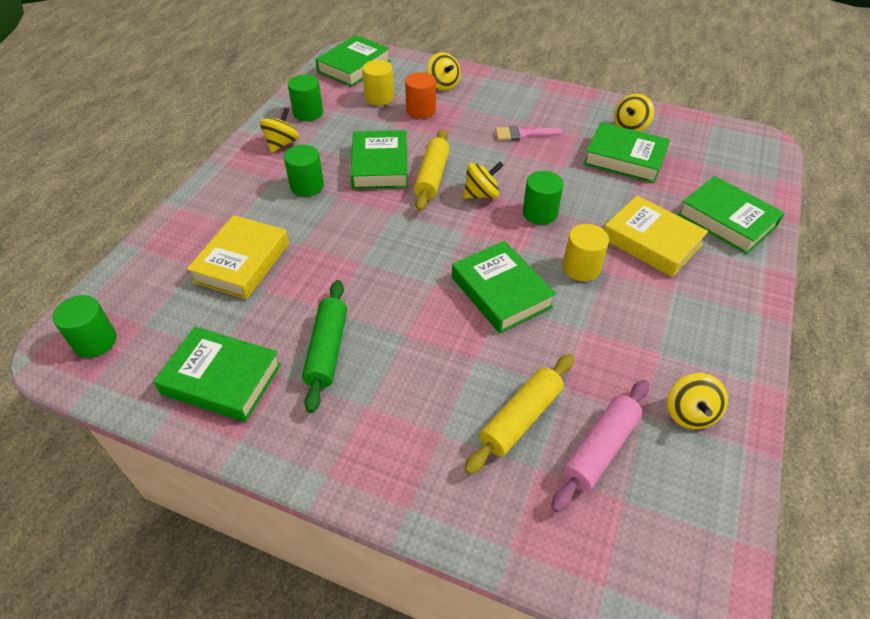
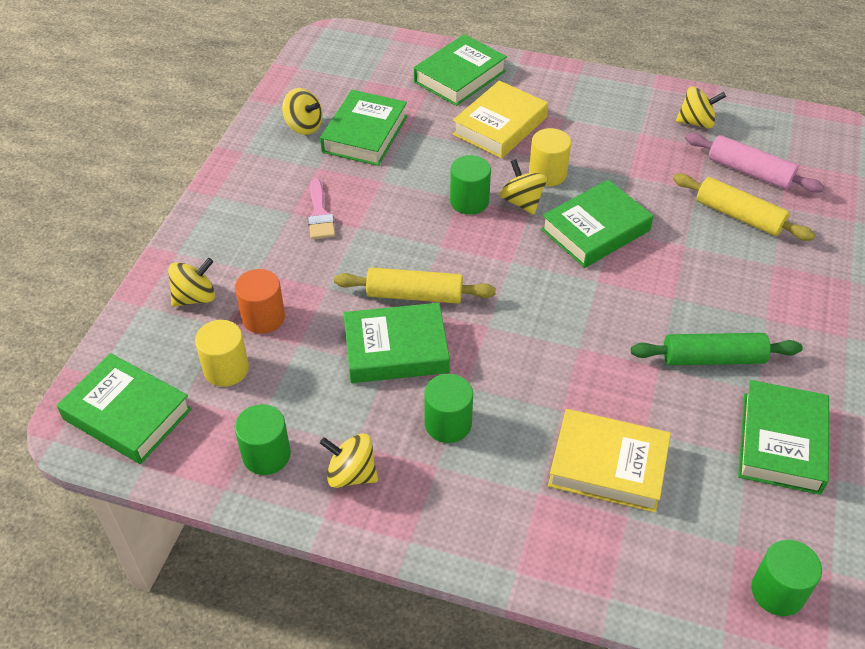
camera: 95 degrees left, 0 degrees up
yellow spinning top [463,162,504,199] -> yellow spinning top moved to [500,159,547,215]

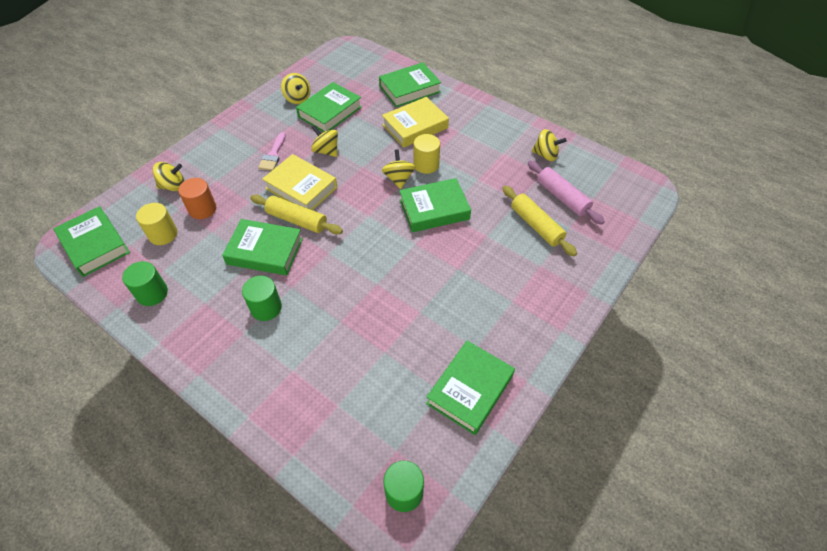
camera: 20 degrees right, 5 degrees up
yellow spinning top [320,434,378,488] -> yellow spinning top moved to [311,125,338,157]
green cylinder [450,155,491,215] -> none
yellow book [548,409,671,513] -> yellow book moved to [262,154,337,210]
green rolling pin [631,333,803,365] -> none

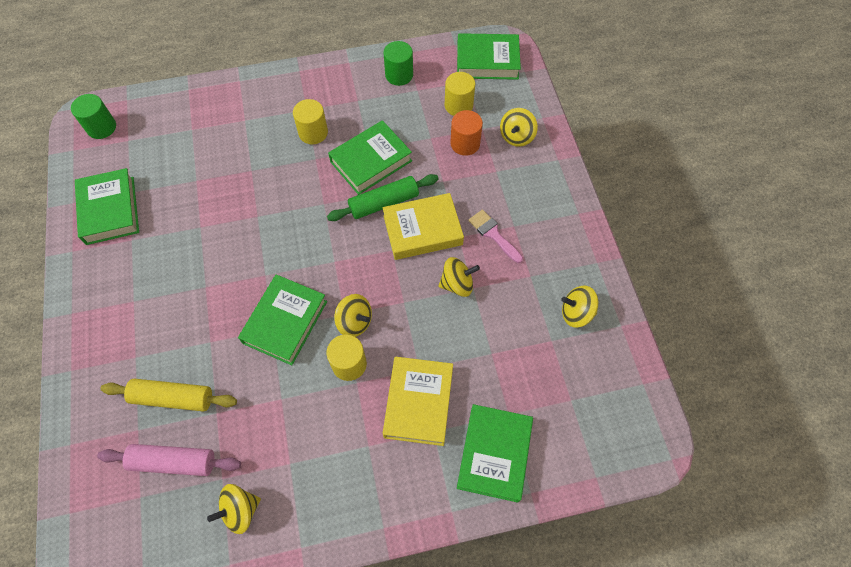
camera: 130 degrees right, 10 degrees up
green cylinder [242,276,282,321] -> yellow cylinder [293,99,328,144]
yellow rolling pin [250,195,343,235] -> green rolling pin [327,174,439,221]
green book [296,82,362,132] -> none

